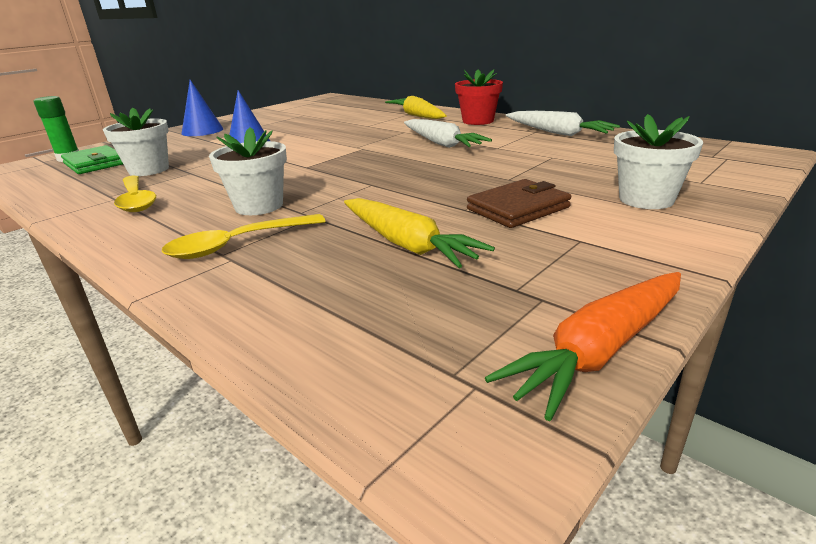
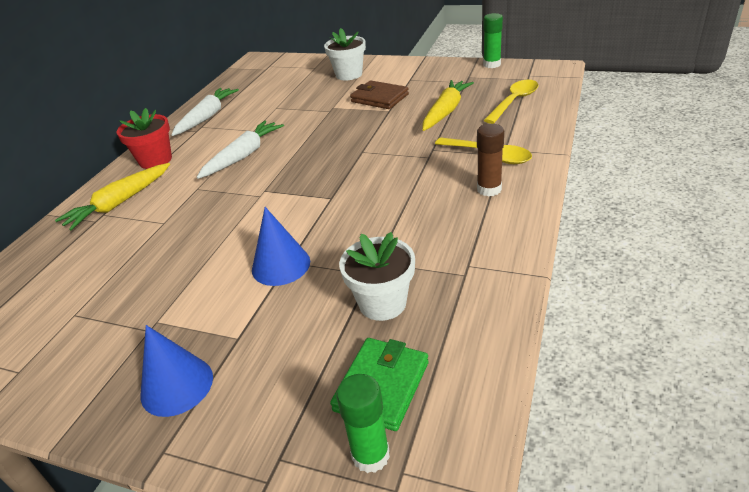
camera: 110 degrees left, 10 degrees up
yellow spoon [114,176,156,212] -> yellow spoon moved to [484,80,538,124]
white flower pot [209,127,287,215] -> none
orange carrot [485,272,681,421] -> green glue stick [483,13,503,68]
none -> brown glue stick [477,124,504,197]

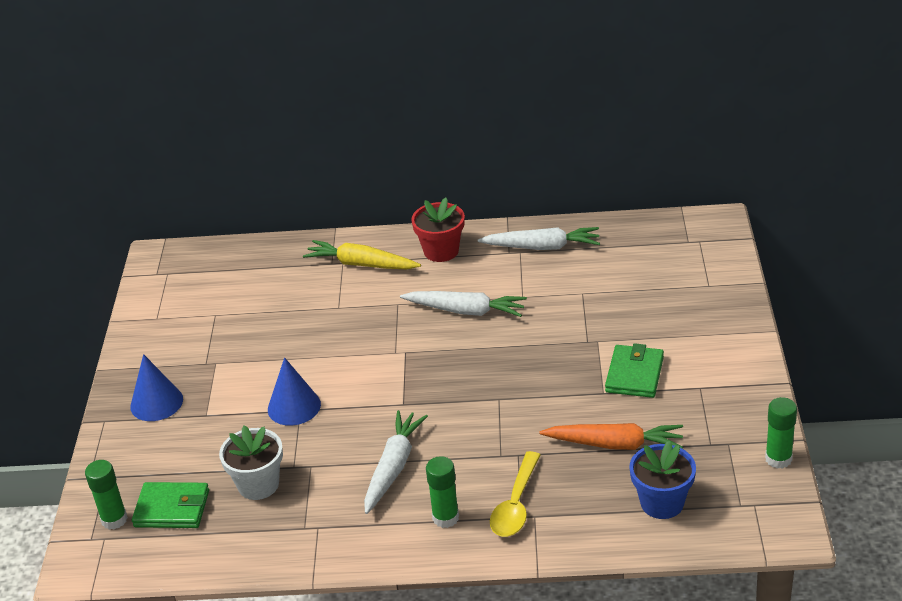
camera: 70 degrees right, 0 degrees up
white flower pot [324,28,366,80] -> none
brown wallet [350,81,409,109] -> green wallet [605,343,664,398]
yellow carrot [422,80,474,131] -> orange carrot [539,423,683,450]
brown glue stick [477,124,504,197] -> green glue stick [426,456,459,528]
yellow spoon [484,80,538,124] -> blue flower pot [629,441,696,519]
none -> white carrot [364,410,428,514]

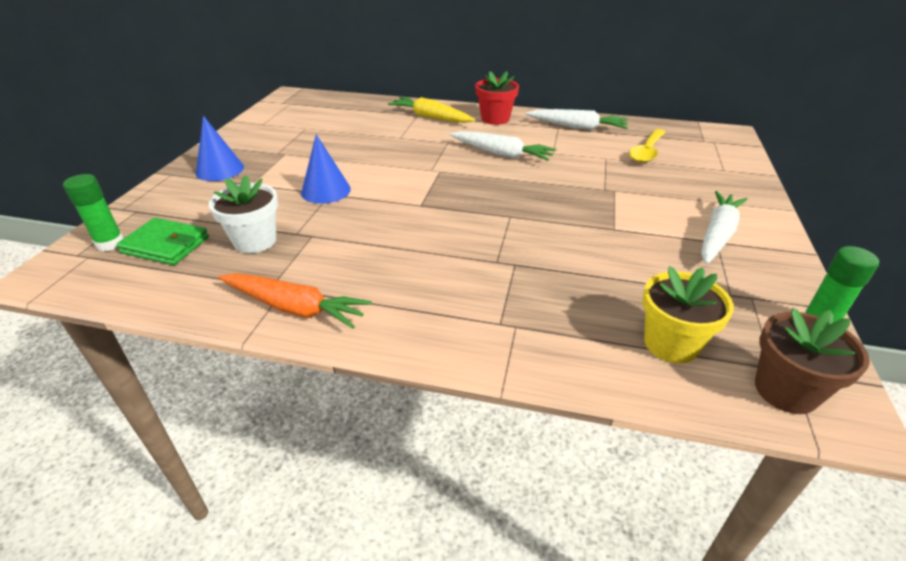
camera: 10 degrees right, 0 degrees up
white carrot [364,410,428,514] -> white carrot moved to [701,191,748,264]
green glue stick [426,456,459,528] -> none
yellow spoon [490,451,540,537] -> yellow spoon moved to [629,129,666,163]
orange carrot [539,423,683,450] -> orange carrot moved to [219,273,372,329]
green wallet [605,343,664,398] -> none
blue flower pot [629,441,696,519] -> yellow flower pot [642,266,734,364]
none -> brown flower pot [755,308,870,414]

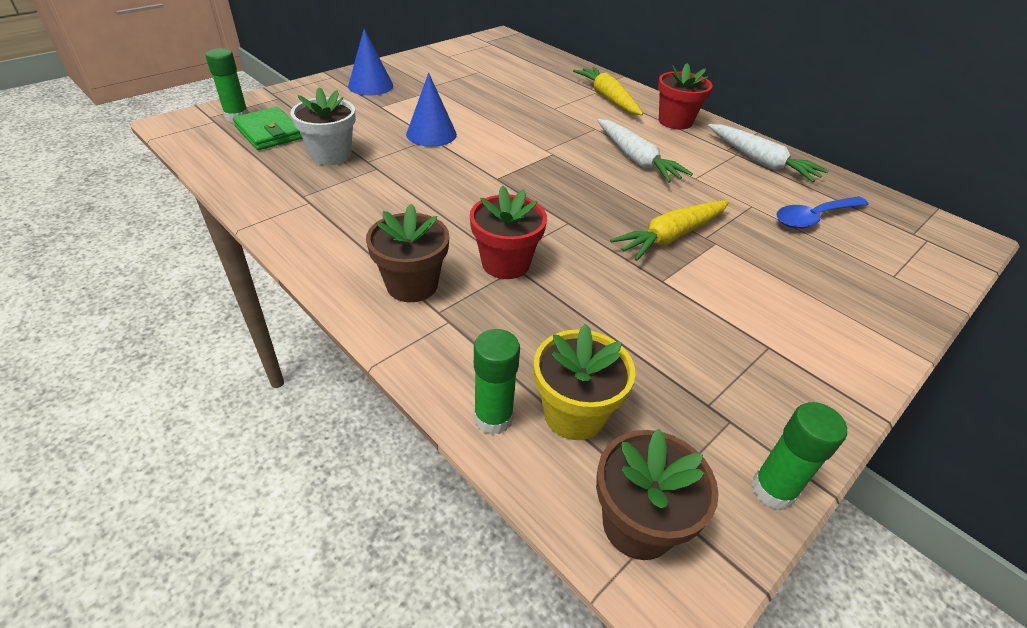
camera: 30 degrees right, 5 degrees up
orange carrot [219,273,372,329] -> none
yellow spoon [629,129,666,163] -> blue spoon [776,196,869,229]
white carrot [701,191,748,264] -> none
none -> brown flower pot [366,204,449,302]
none -> red flower pot [470,185,547,279]
none -> green glue stick [474,329,520,435]
none -> yellow carrot [610,200,729,261]

